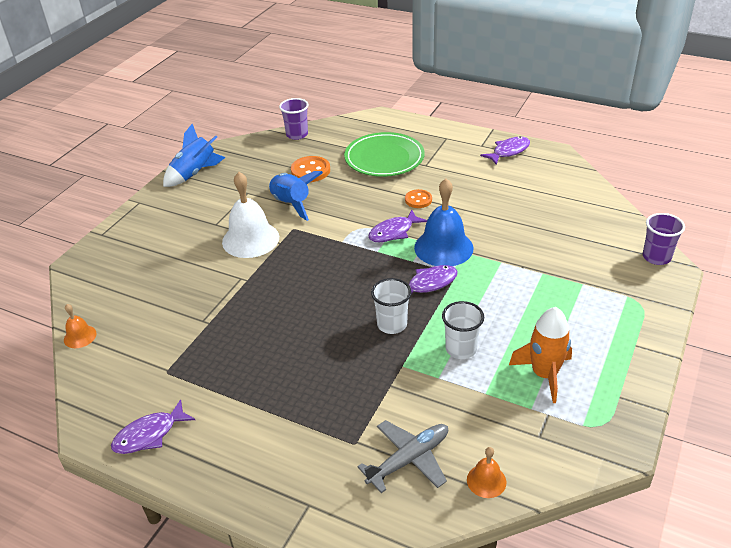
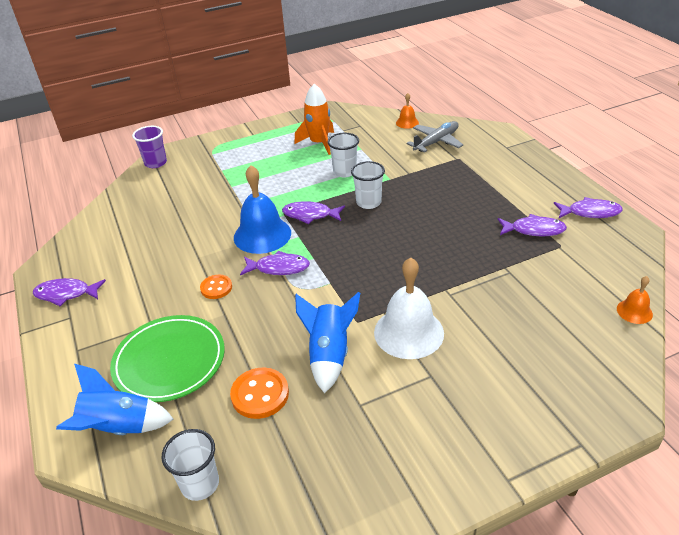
camera: 140 degrees left, 0 degrees up
blue rocket [163,124,226,187] -> blue rocket moved to [56,363,174,435]
purple cup [279,98,309,140] -> white cup [162,429,219,501]
grey plane [357,420,448,493] -> grey plane turned 135 degrees clockwise [406,121,463,152]
none -> purple fish [498,214,567,236]

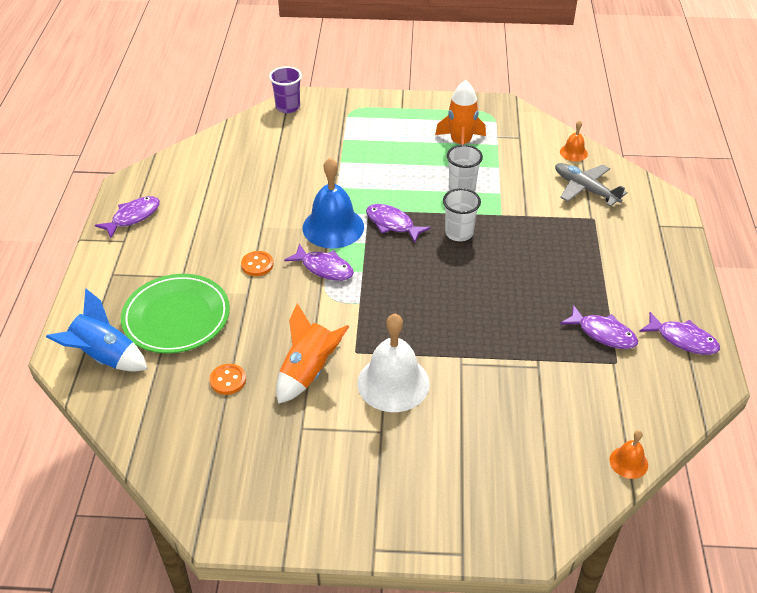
camera: 25 degrees right, 5 degrees up
purple fish [33,278,106,306] -> purple fish turned 105 degrees clockwise [95,196,160,238]
white cup [162,429,219,501] -> none
orange button [230,368,289,419] -> orange button [210,364,246,395], size x0.65
blue rocket [295,292,360,393] -> orange rocket [276,303,349,404]
grey plane [406,121,463,152] -> grey plane turned 120 degrees counterclockwise [555,163,628,207]

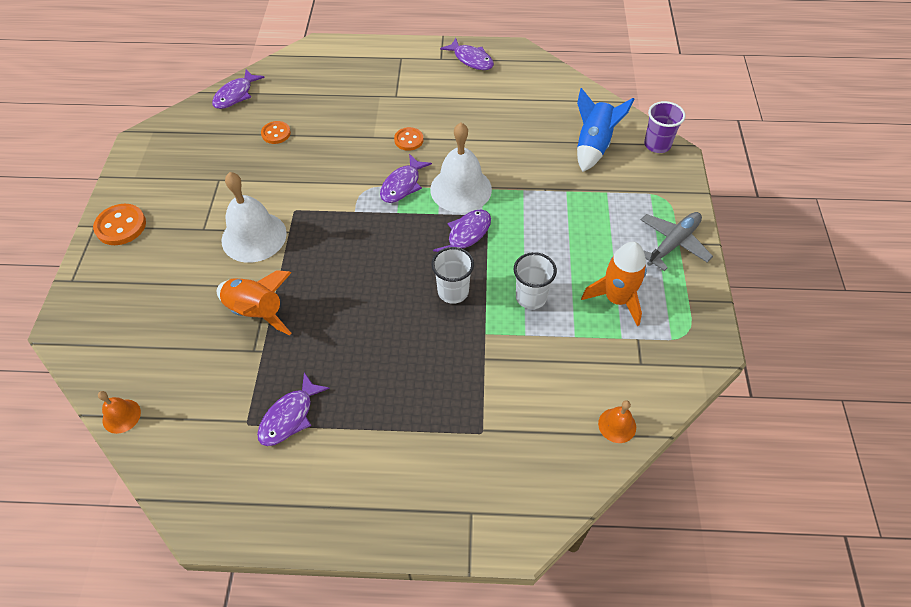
camera: 90 degrees right, 10 degrees up
blue rocket [46,288,147,372] -> blue rocket moved to [577,88,634,172]
green plate [121,274,230,353] -> none
orange rocket [276,303,349,404] -> orange rocket moved to [217,270,292,335]
blue bell [303,158,364,248] -> white bell [430,123,492,213]
grey plane [555,163,628,207] -> grey plane moved to [641,212,713,271]
purple fish [639,312,720,355] -> purple fish moved to [212,69,265,109]
none -> orange button [93,204,146,245]

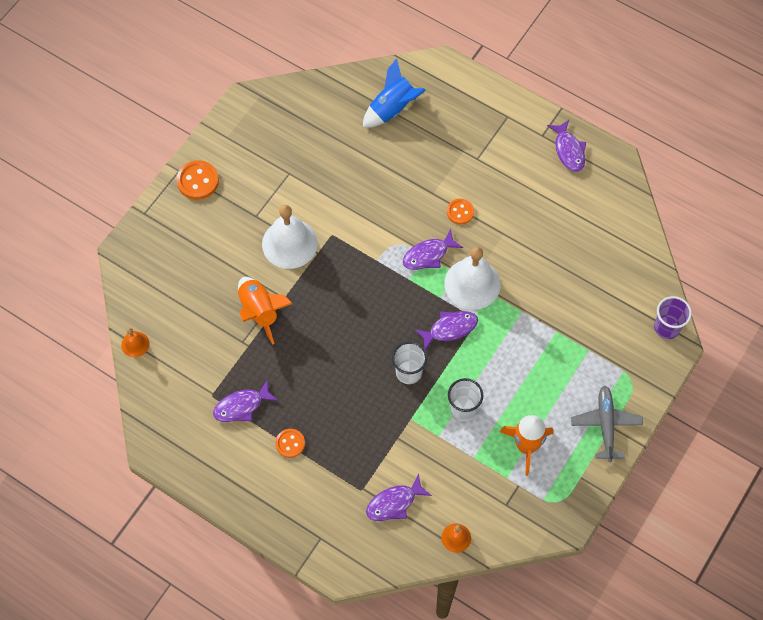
camera: 30 degrees right, 10 degrees up
purple fish [212,69,265,109] -> purple fish moved to [366,474,432,521]
orange button [261,121,291,144] -> orange button moved to [275,429,305,458]
blue rocket [577,88,634,172] -> blue rocket moved to [363,58,425,128]
grey plane [641,212,713,271] -> grey plane turned 75 degrees counterclockwise [571,385,643,462]

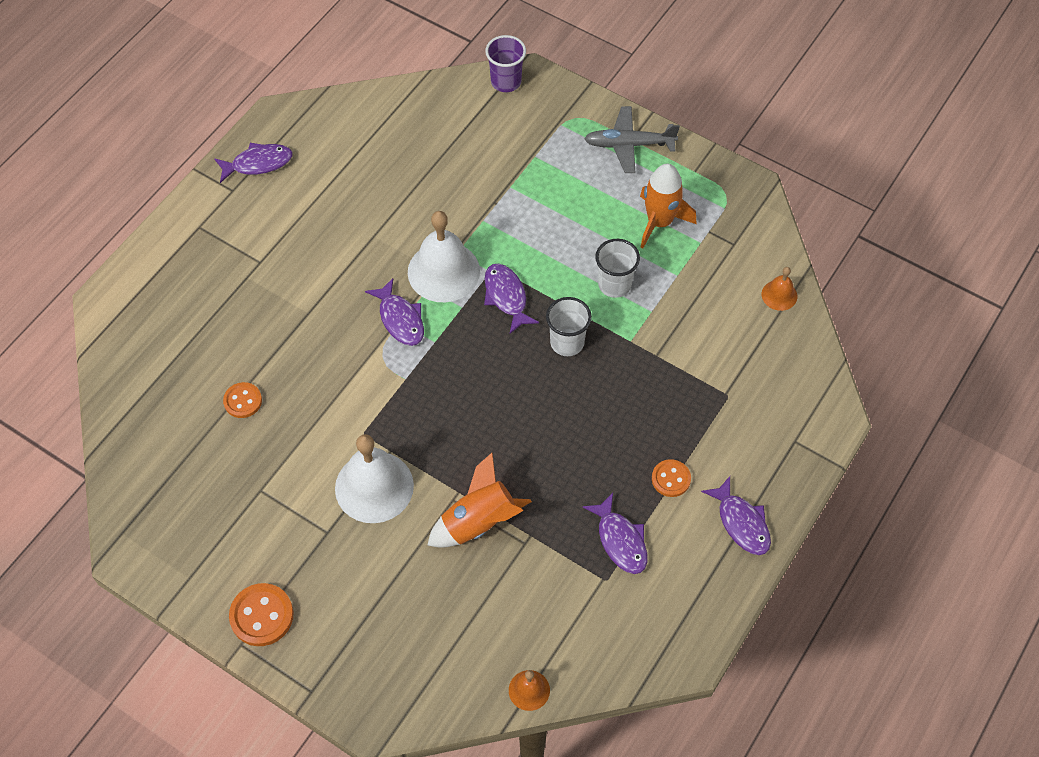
camera: 90 degrees left, 5 degrees down
blue rocket [363,58,425,128] -> none
purple fish [366,474,432,521] -> purple fish moved to [701,476,771,555]
orange button [447,199,474,225] -> orange button moved to [223,382,262,418]

